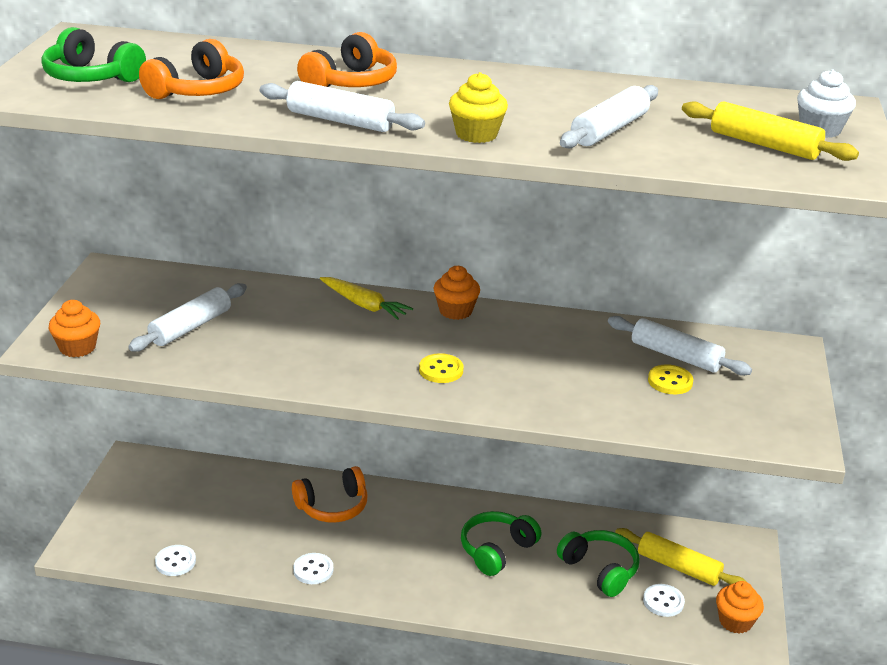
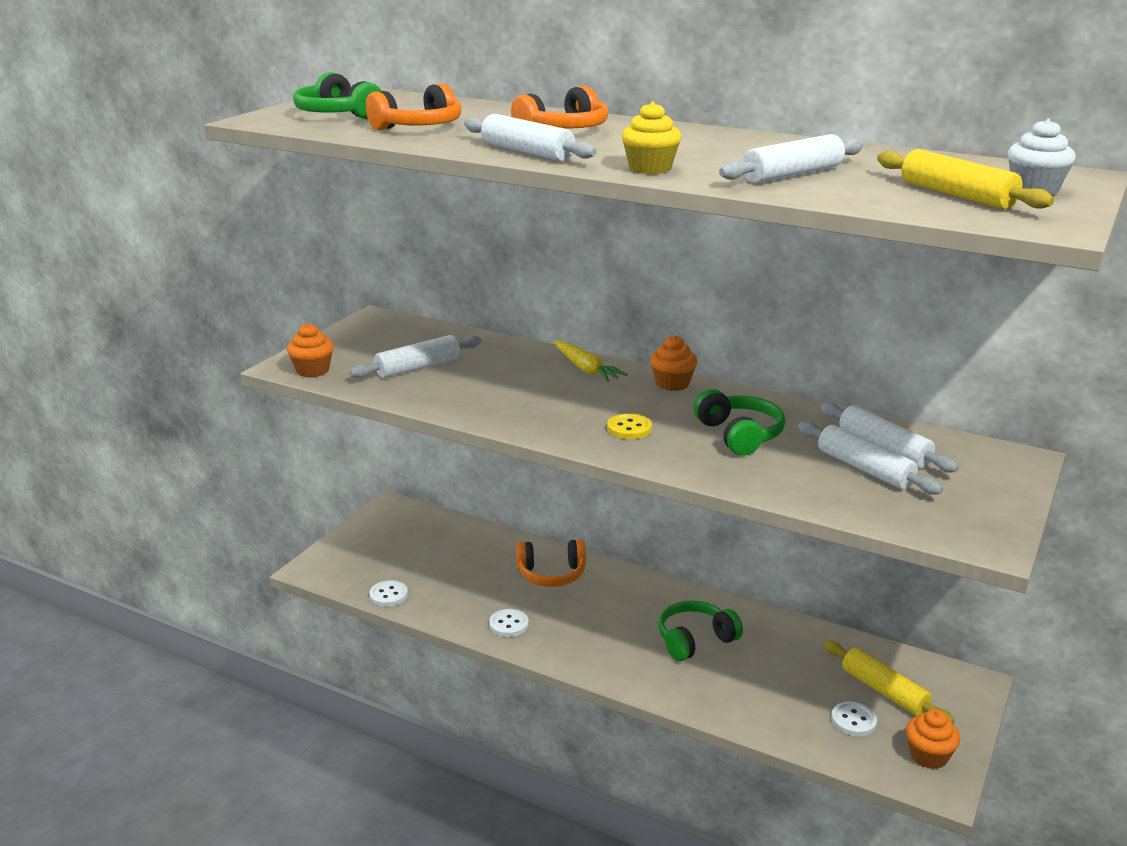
camera: 20 degrees right, 5 degrees down
green headphones [557,530,640,597] -> green headphones moved to [694,389,785,456]
yellow button [648,364,693,394] -> white rolling pin [798,421,943,495]

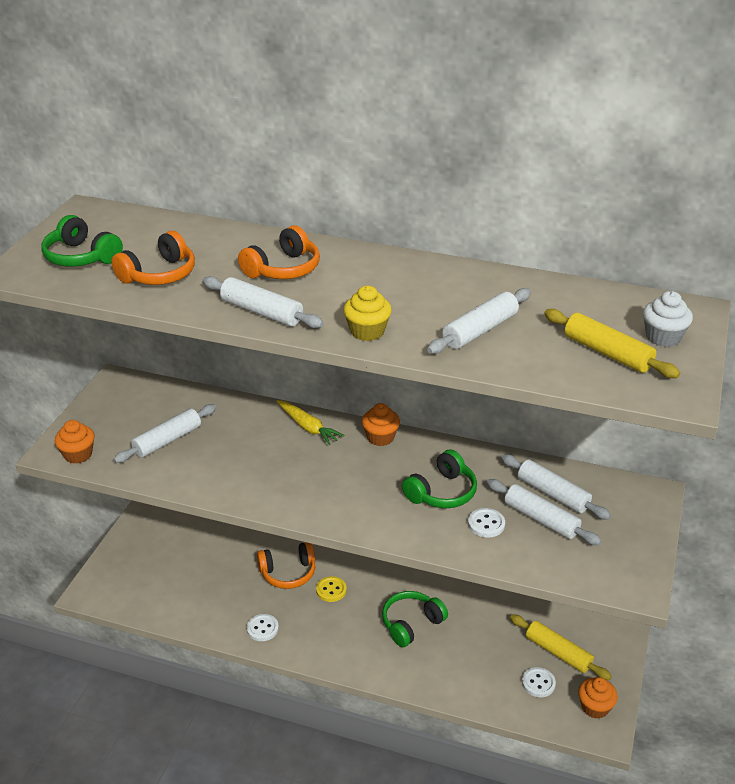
camera: 10 degrees left, 10 degrees up
white button [369,580,408,607] -> white button moved to [468,508,505,538]
yellow button [607,413,652,439] -> yellow button moved to [316,576,347,602]
green headphones [694,389,785,456] -> green headphones turned 75 degrees clockwise [402,449,477,508]

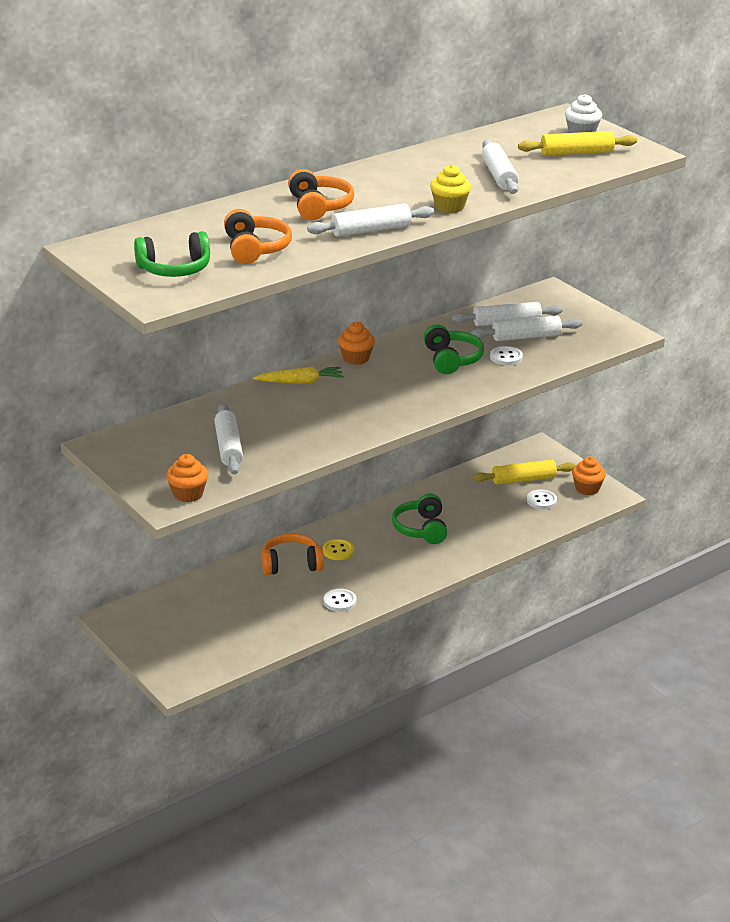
camera: 55 degrees left, 5 degrees down
orange headphones [257,542,316,589] -> orange headphones turned 120 degrees counterclockwise [262,533,324,575]

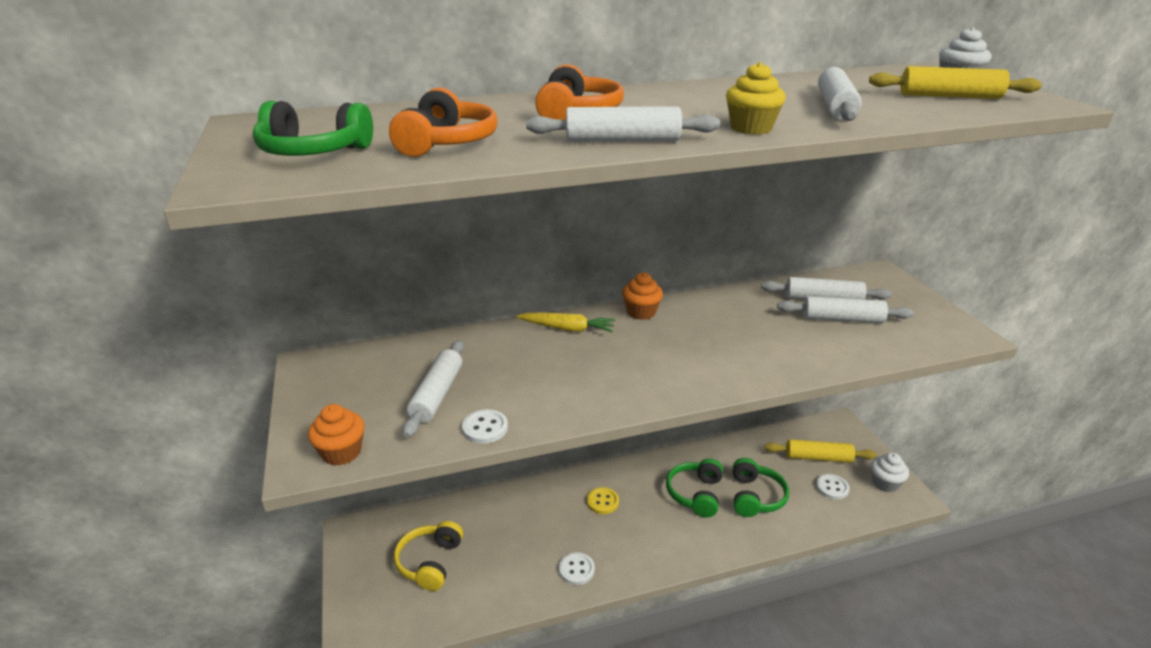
camera: 20 degrees right, 0 degrees up
orange headphones [262,533,324,575] -> none
green headphones [424,325,484,374] -> green headphones moved to [733,458,789,517]
white button [490,346,523,366] -> white button moved to [462,409,508,444]
orange cupcake [572,456,606,495] -> white cupcake [871,453,909,492]
none -> yellow headphones [394,521,463,591]

